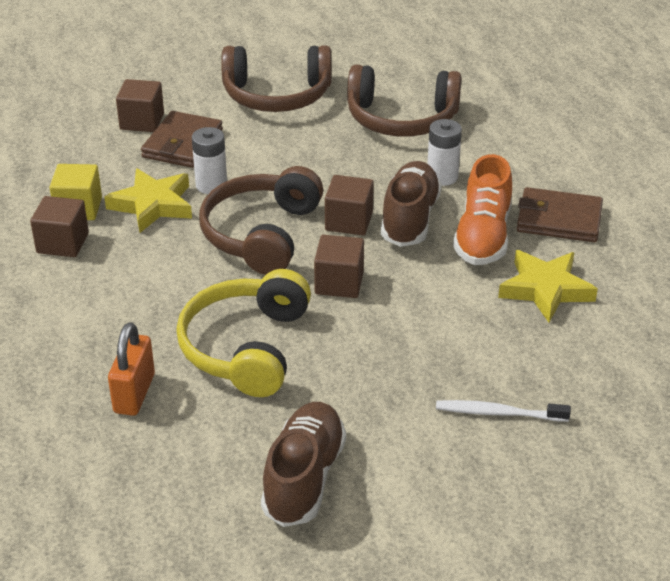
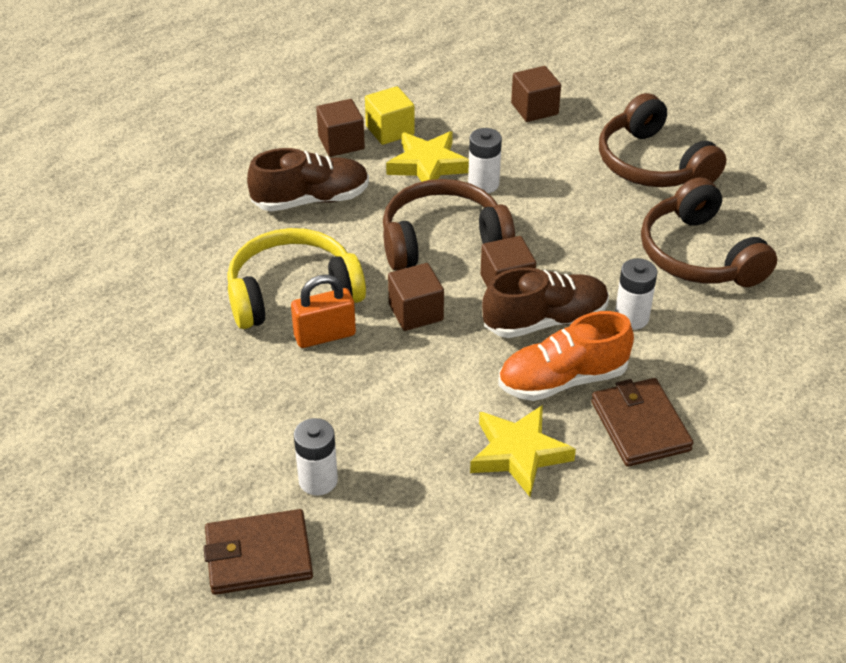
camera: 60 degrees right, 5 degrees up
orange padlock [108,322,155,416] -> orange padlock moved to [291,275,356,348]
brown wallet [141,111,223,168] -> brown wallet moved to [204,509,313,595]
brown shoe [261,402,346,527] -> brown shoe moved to [247,148,369,211]
white toothbrush [436,400,571,422] -> white battery [294,418,338,496]

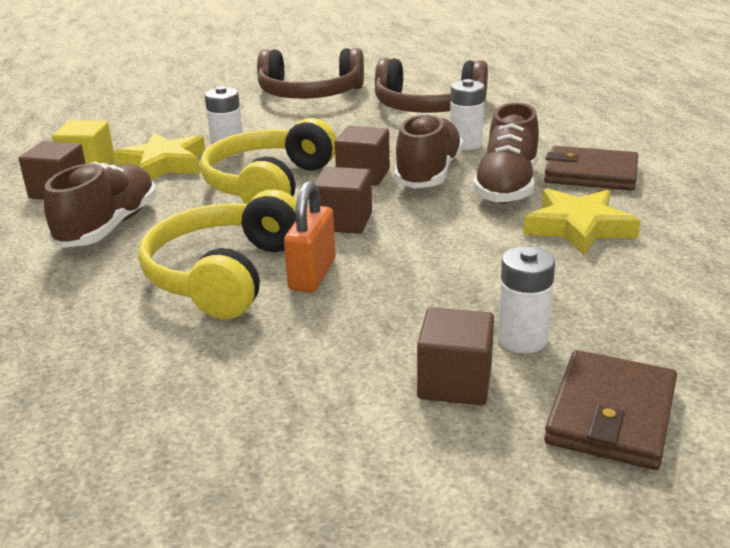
camera: 55 degrees left, 15 degrees down
brown headphones [383,179,515,271] -> yellow headphones [200,118,336,204]
orange shoe [498,311,634,401] -> brown shoe [473,103,539,204]
brown cube [511,66,561,122] -> brown cube moved to [417,307,494,406]

